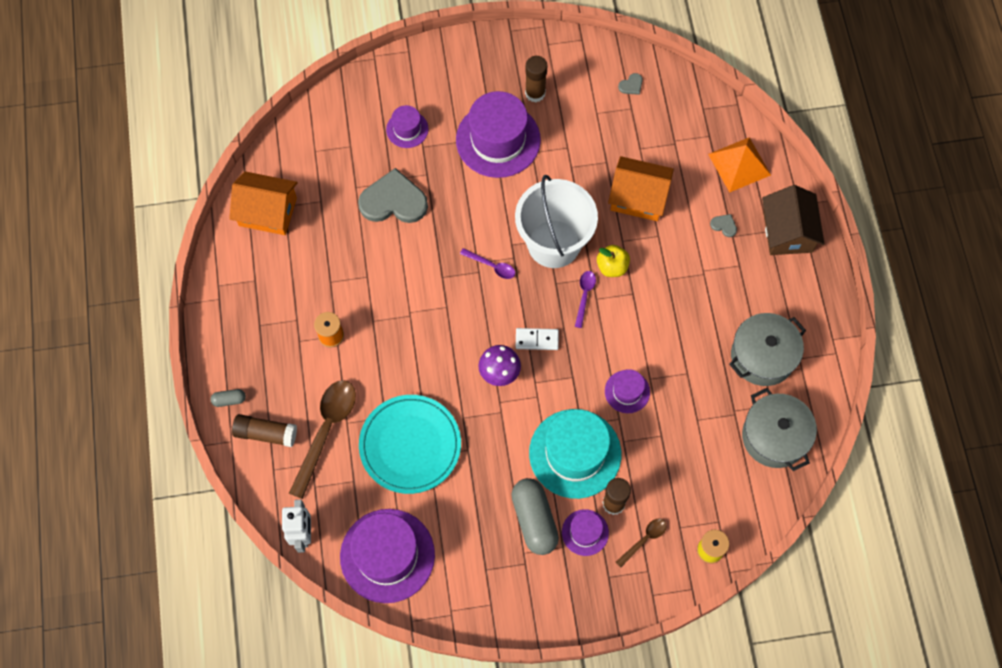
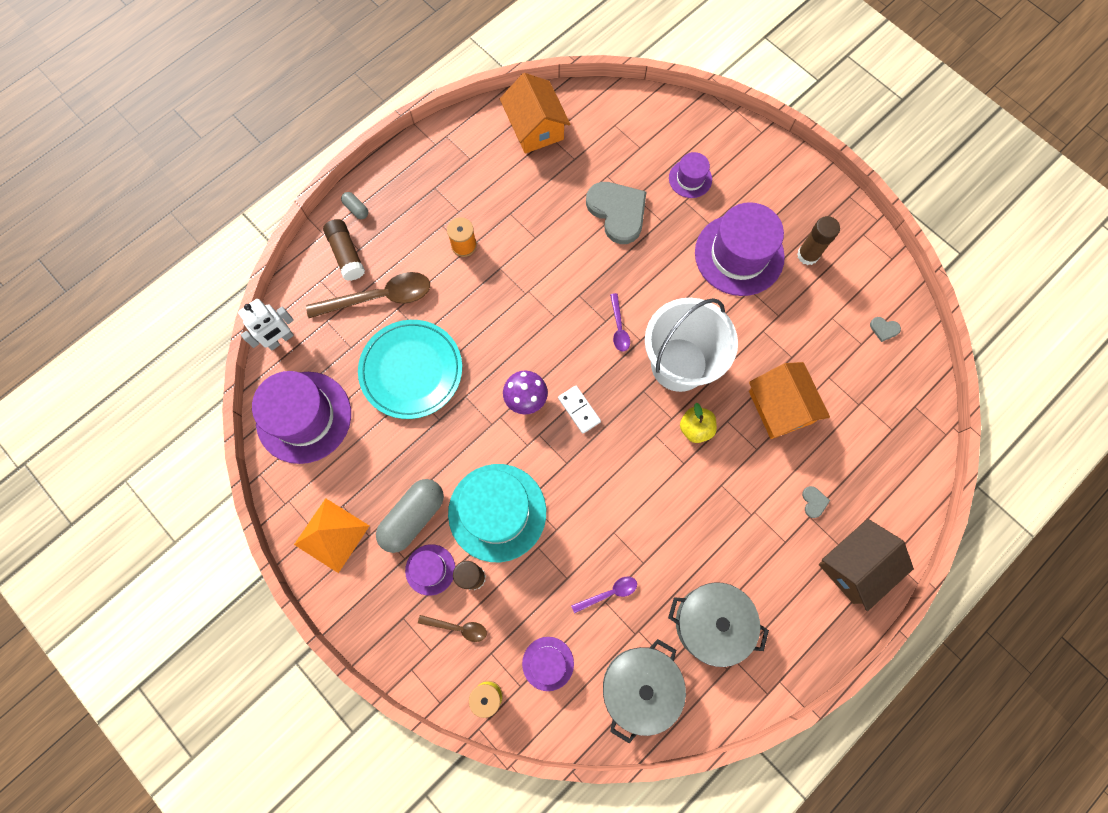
camera: 55 degrees right, 5 degrees up
purple spoon [575,271,596,328] -> purple spoon moved to [571,577,637,613]
purple hat [605,369,650,413] -> purple hat moved to [522,637,574,691]
orange pyramid [708,137,771,193] -> orange pyramid moved to [294,498,369,573]

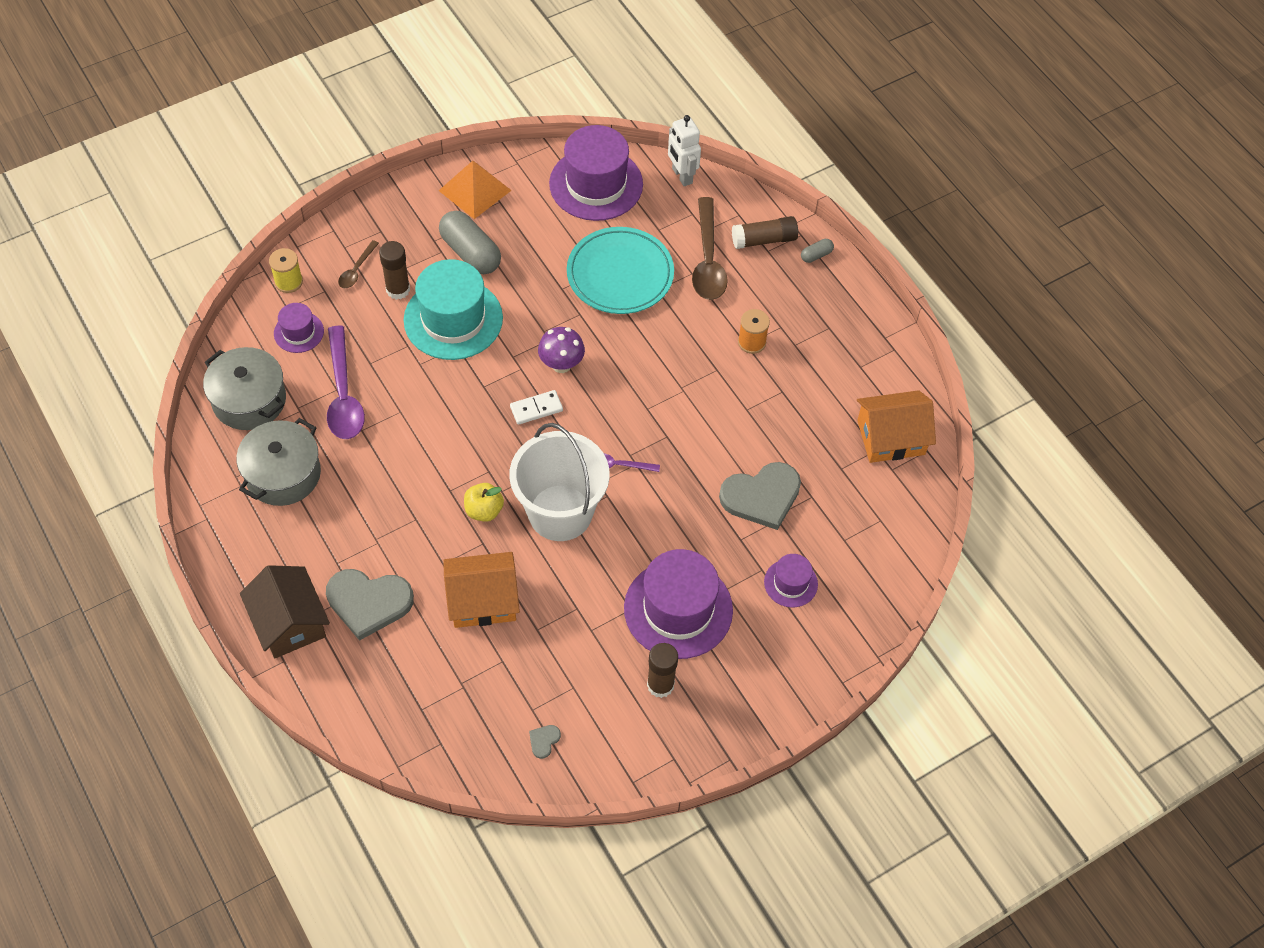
camera: 100 degrees right, 15 degrees down
purple hat [405,544,455,596] -> none
purple spoon [571,577,637,613] -> purple spoon [327,326,365,439], size x2.00
grey heart [802,486,830,518] -> grey heart [326,569,414,641], size x2.49

